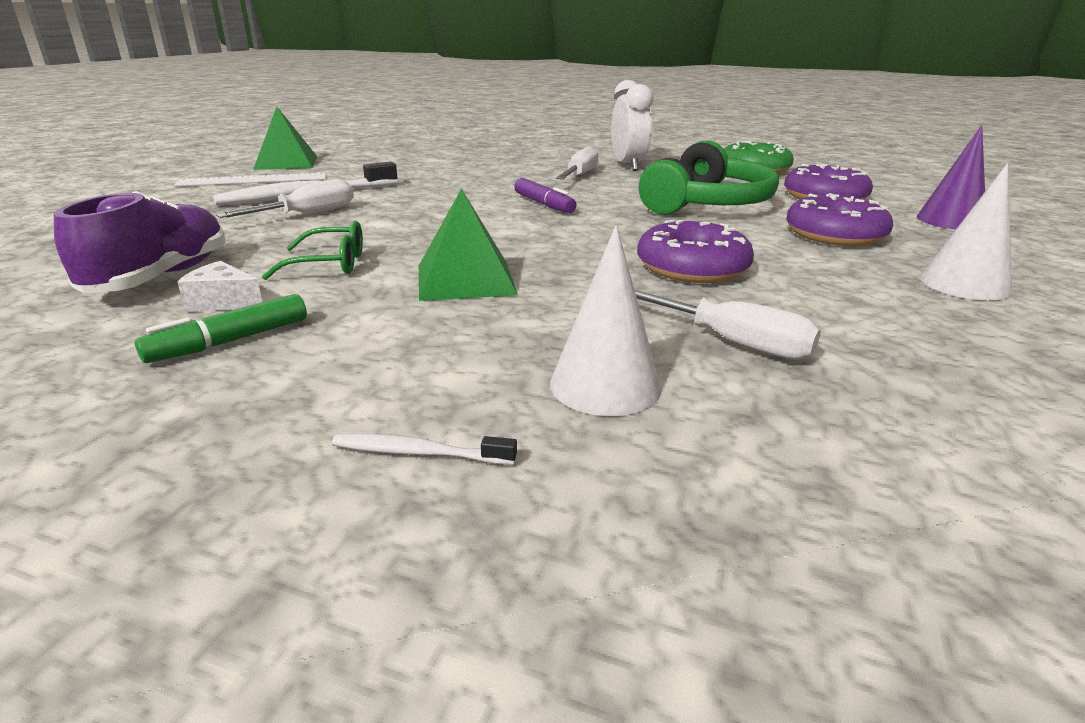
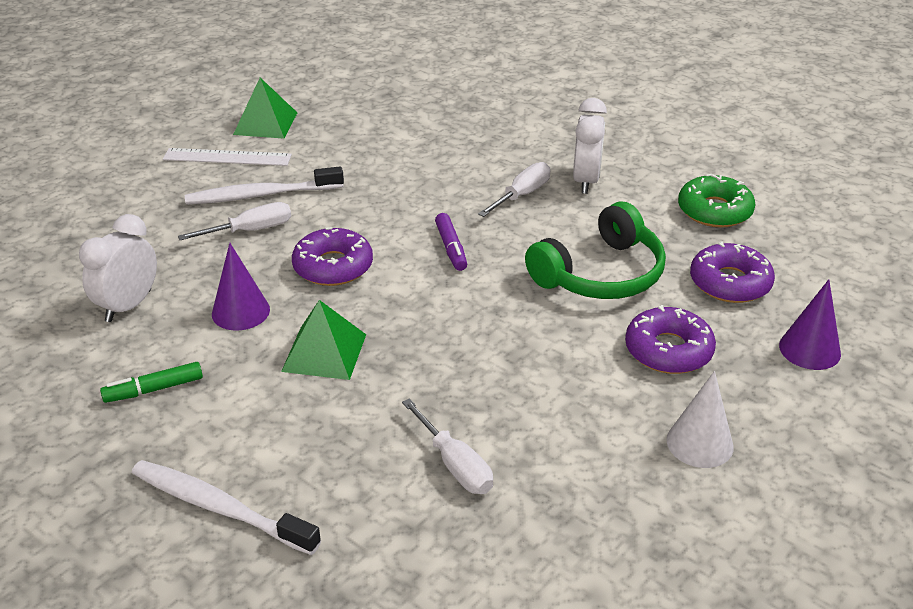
camera: 20 degrees right, 10 degrees up
purple shoe [54,191,226,294] -> white clock [79,214,157,322]
white cheese [177,261,262,312] -> none
green glasses [262,221,363,280] -> purple cone [212,243,270,331]
white toothbrush [332,433,517,465] -> white toothbrush [132,460,321,555], size x2.21
white cone [550,225,661,416] -> none
purple donut [637,220,754,283] -> purple donut moved to [292,227,373,286]

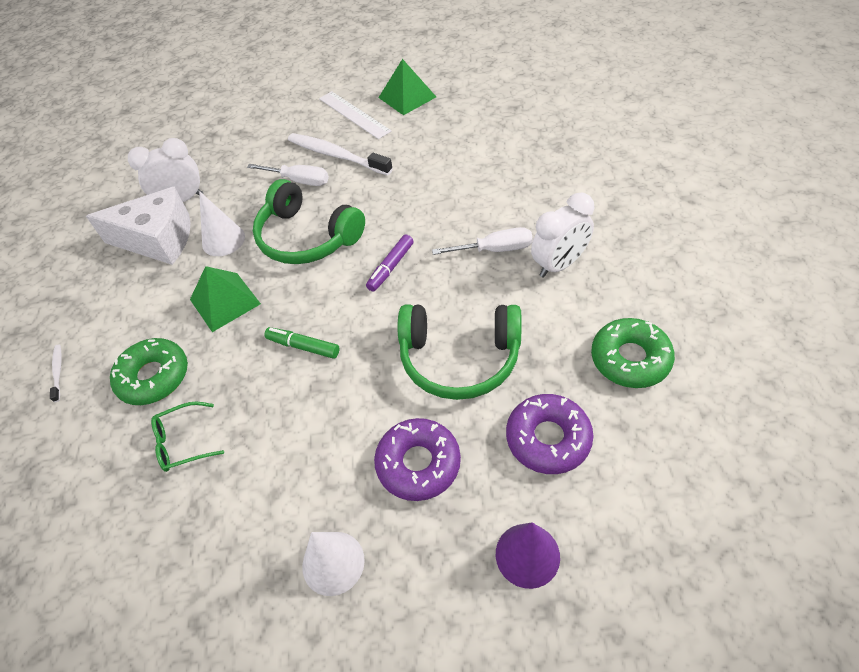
camera: 50 degrees right, 15 degrees up
green marker [100,362,203,403] -> green marker moved to [264,327,340,359]
white toothbrush [132,460,321,555] -> white toothbrush [50,345,61,402], size x0.45
purple cone [212,243,270,331] -> white cone [199,191,245,256]
purple donut [292,227,373,286] -> green headphones [253,179,365,264]
white screwdriver [402,398,493,494] -> green glasses [151,401,224,472]
none -> white cheese [86,186,191,265]
none -> green donut [110,338,188,405]

